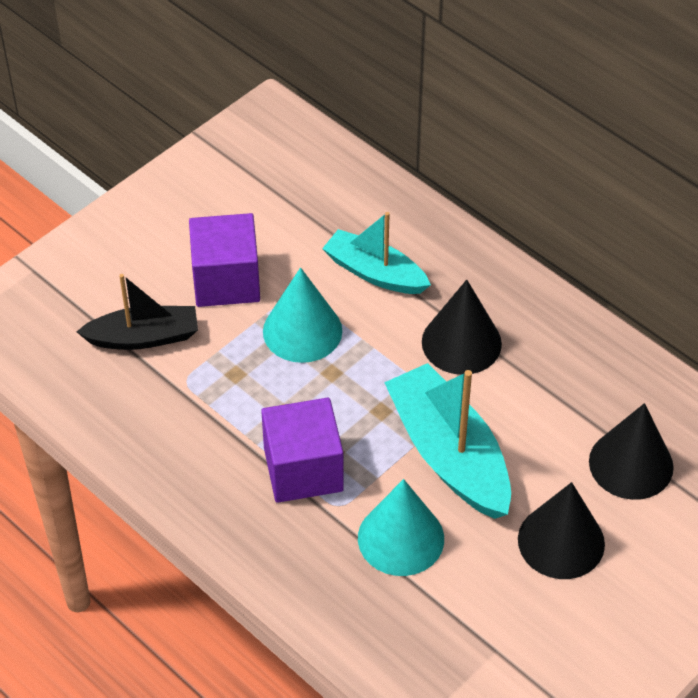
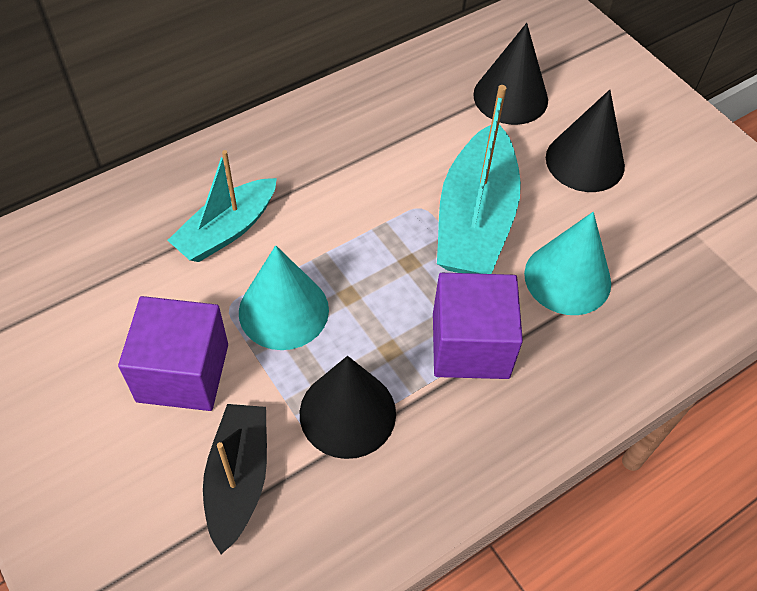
camera: 80 degrees left, 5 degrees up
turquoise boat [384,363,511,519] -> turquoise boat turned 60 degrees counterclockwise [437,85,521,274]
black cone [422,280,502,375] -> black cone moved to [300,356,396,459]

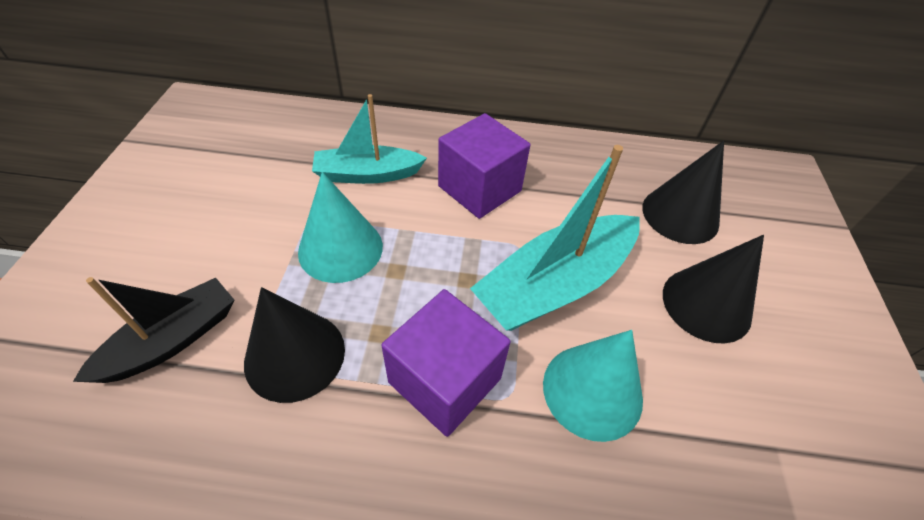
camera: 40 degrees right, 5 degrees down
purple cube [118,296,228,411] -> purple cube moved to [438,113,530,219]

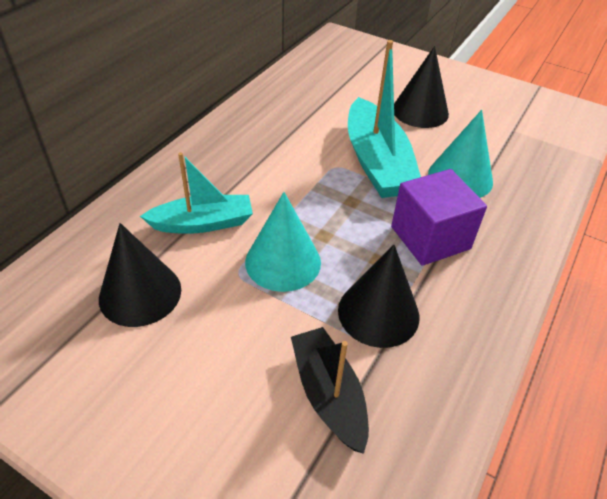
camera: 65 degrees left, 5 degrees down
turquoise boat [312,94,427,184] -> turquoise boat turned 120 degrees counterclockwise [140,152,253,234]
purple cube [438,113,530,219] -> none
black cone [642,141,724,244] -> black cone moved to [99,223,181,327]

